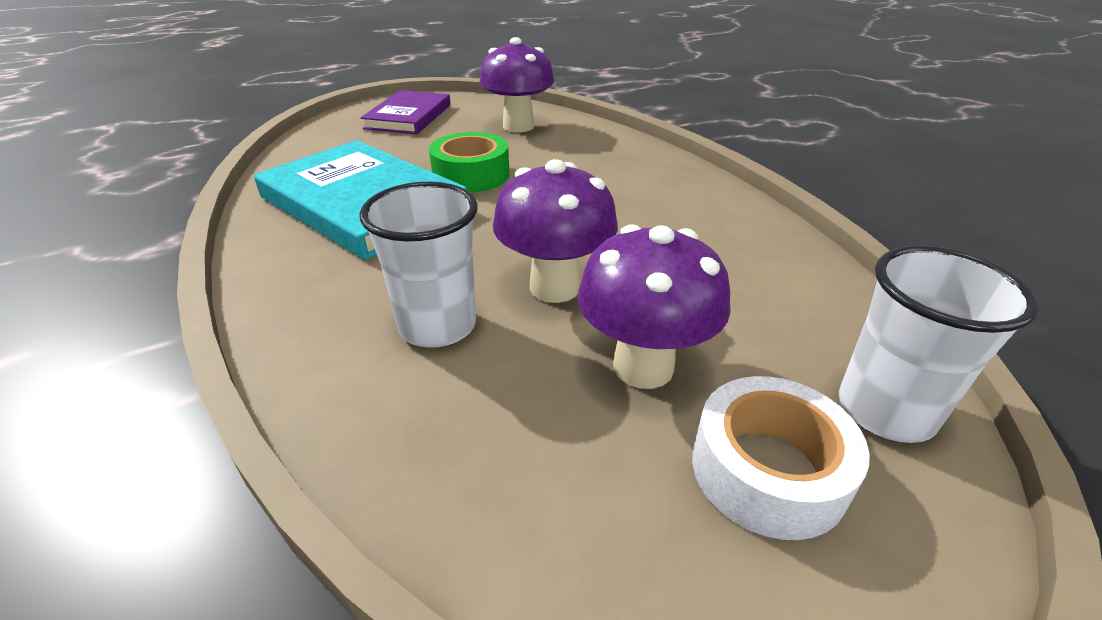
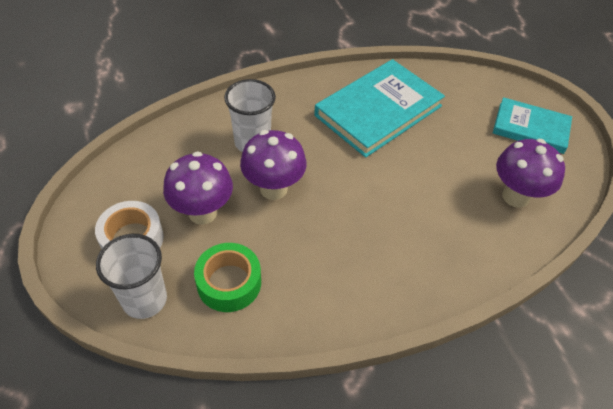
camera: 95 degrees right, 15 degrees up
purple book [361,90,451,134] -> turquoise book [493,97,572,154]
green tape [429,132,510,192] -> green tape moved to [194,243,261,312]

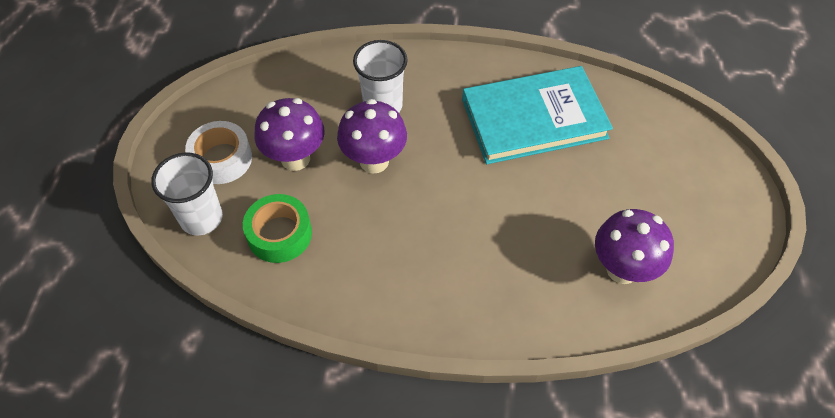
camera: 30 degrees right, 5 degrees up
turquoise book [493,97,572,154] -> none

